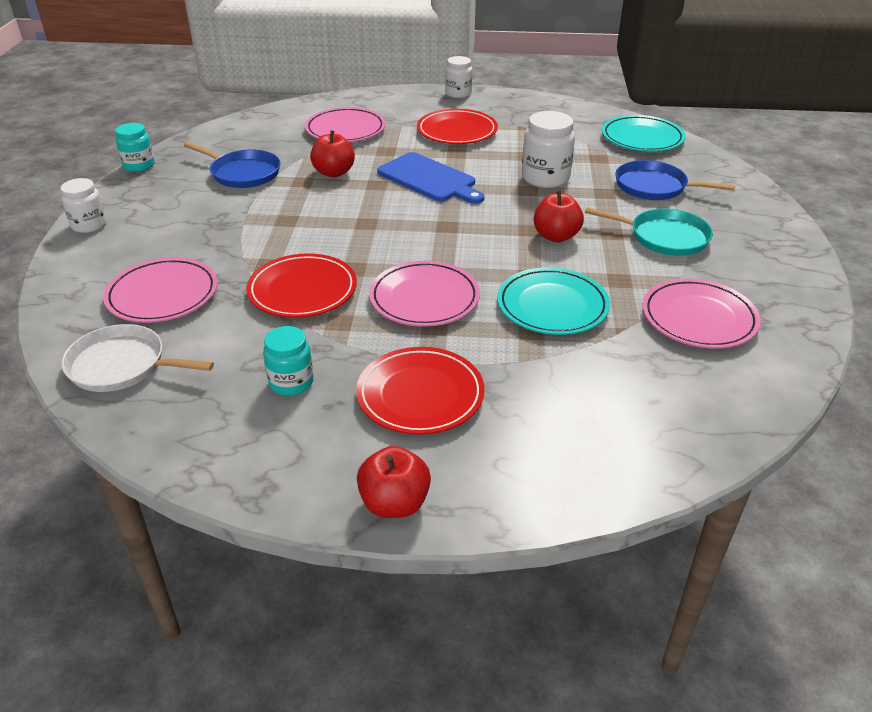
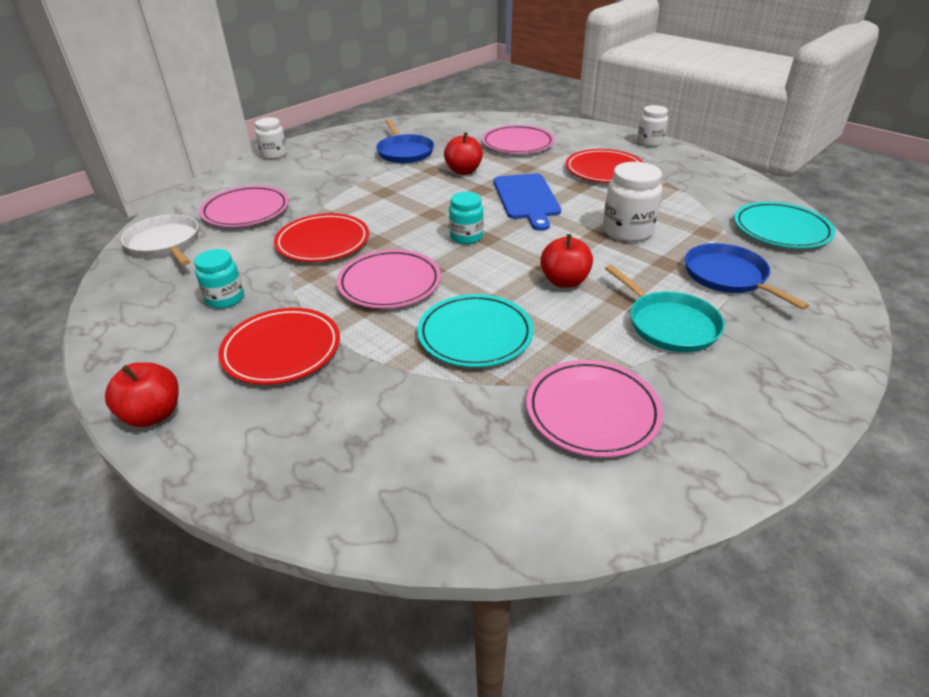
camera: 40 degrees right, 0 degrees up
turquoise jar [115,123,155,172] -> turquoise jar moved to [449,192,484,244]

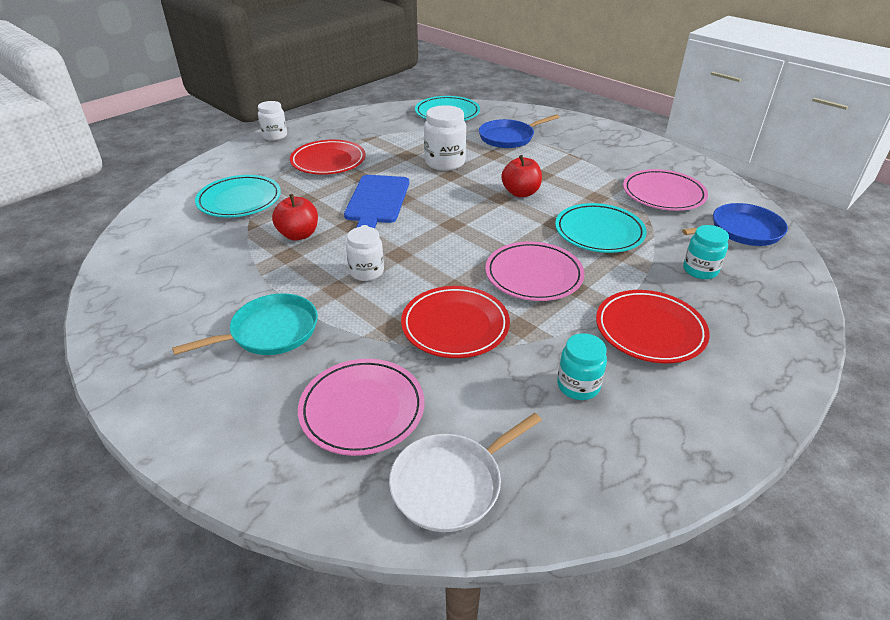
camera: 90 degrees left, 0 degrees up
red apple [105,362,179,427] -> none
white jar [255,117,287,159] -> white jar moved to [346,227,384,281]
blue pan [376,119,434,163] -> blue pan moved to [682,203,788,246]
turquoise jar [449,192,484,244] -> turquoise jar moved to [683,225,729,279]
pink plate [482,125,555,154] -> turquoise plate [195,175,281,217]
blue cutting board [494,173,561,231] -> blue cutting board turned 105 degrees clockwise [344,175,409,229]
turquoise pan [605,265,725,352] -> turquoise pan moved to [172,293,318,355]

